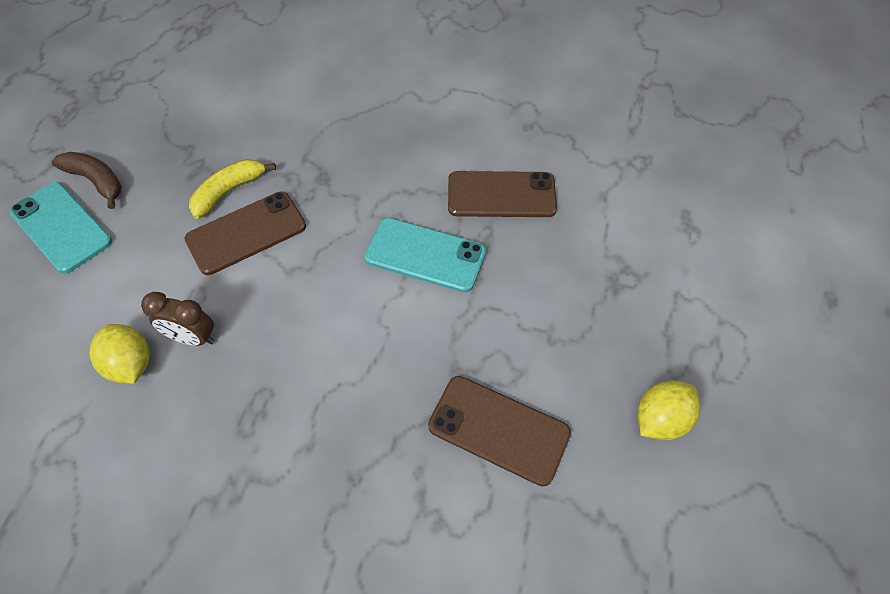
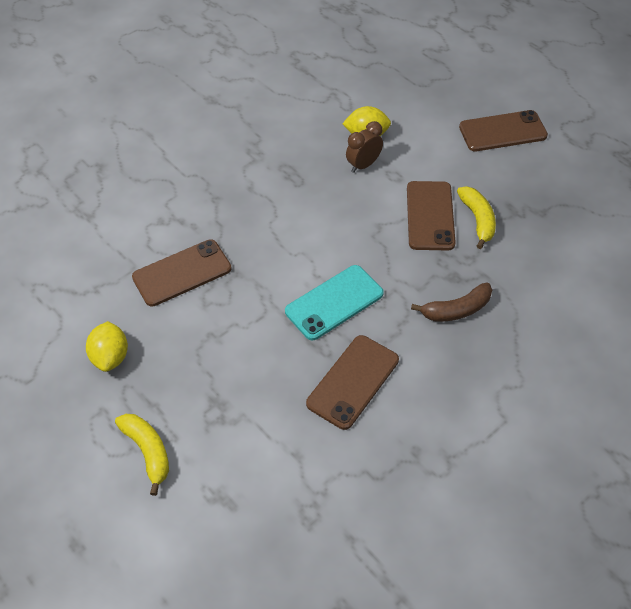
camera: 125 degrees right, 5 degrees down
turquoise phone [9,182,112,274] -> brown phone [459,110,548,151]
brown banana [52,152,122,209] -> brown banana moved to [411,283,492,322]
none -> yellow banana [115,414,169,496]

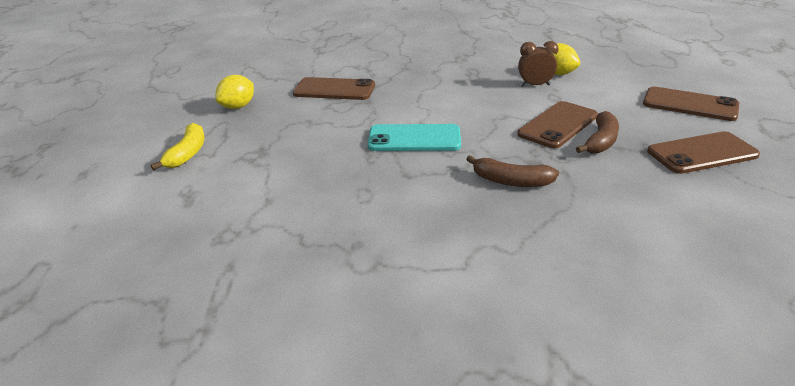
camera: 40 degrees right, 20 degrees down
brown phone [306,335,399,430] -> brown phone moved to [647,131,760,174]
yellow banana [457,186,496,249] -> brown banana [576,111,619,154]

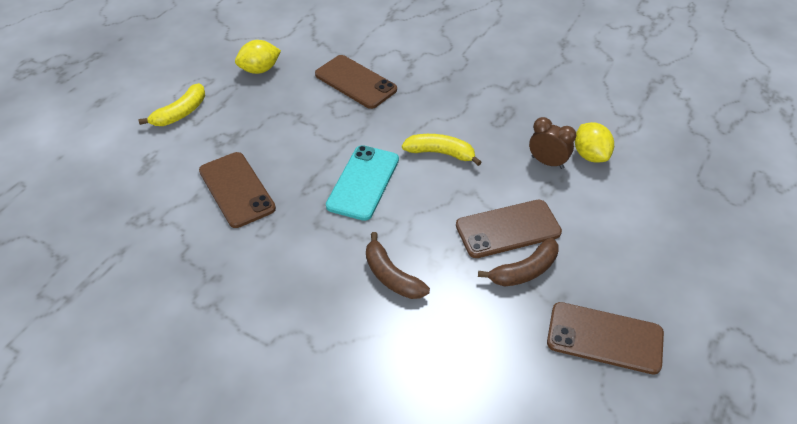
camera: 30 degrees right, 15 degrees up
turquoise phone [368,124,461,151] -> turquoise phone turned 75 degrees clockwise [326,145,399,221]
brown phone [643,87,739,121] -> brown phone moved to [199,152,276,228]
none -> yellow banana [402,134,482,166]

